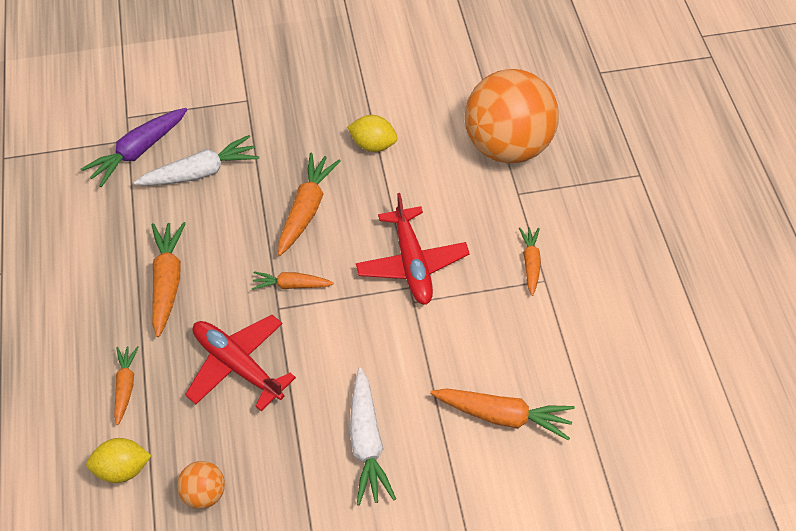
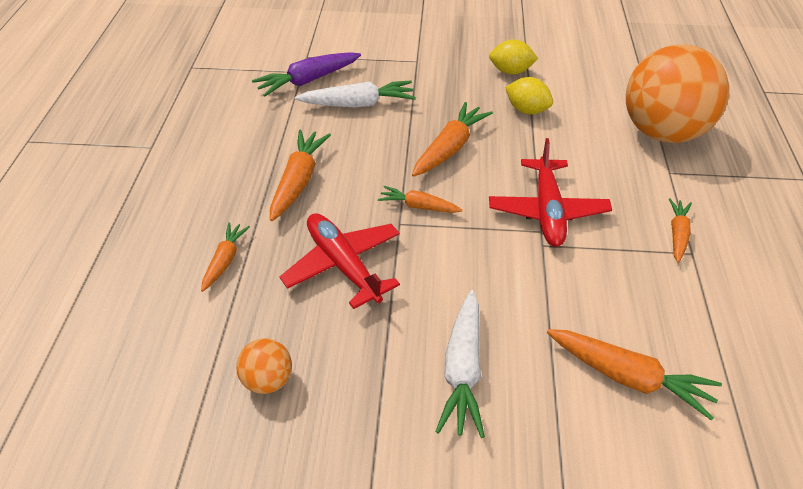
camera: 15 degrees right, 10 degrees down
yellow lemon [86,438,151,483] -> yellow lemon moved to [489,39,538,75]

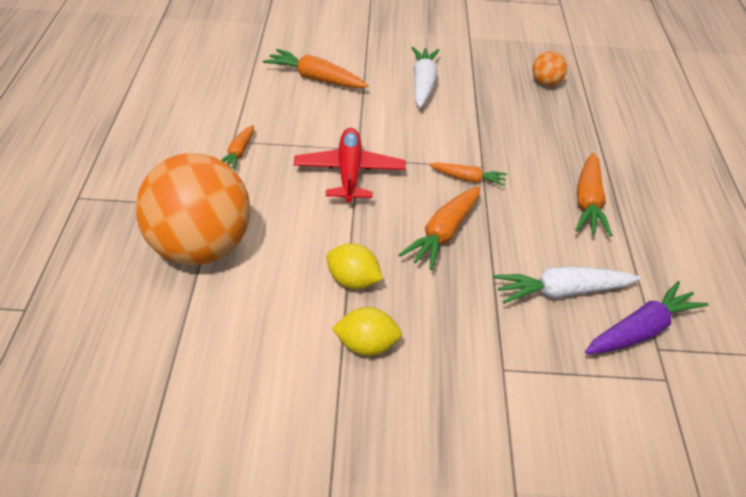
camera: 175 degrees right, 5 degrees down
orange carrot [201,222,250,292] -> none
red plane [280,213,400,309] -> none

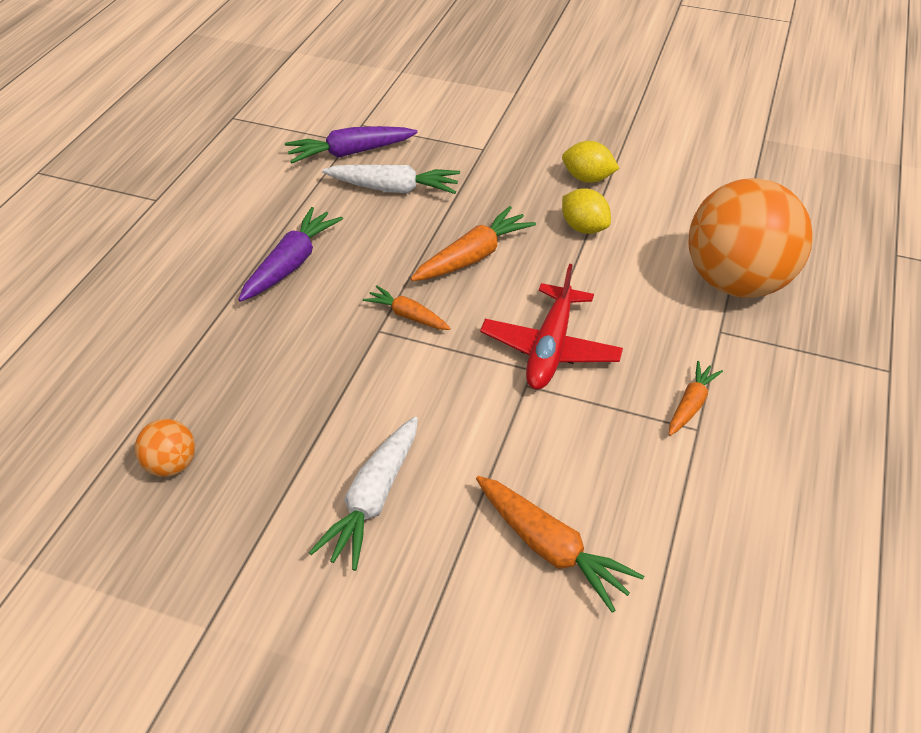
camera: 160 degrees left, 5 degrees up
orange carrot [576,153,613,237] -> purple carrot [238,207,343,302]

